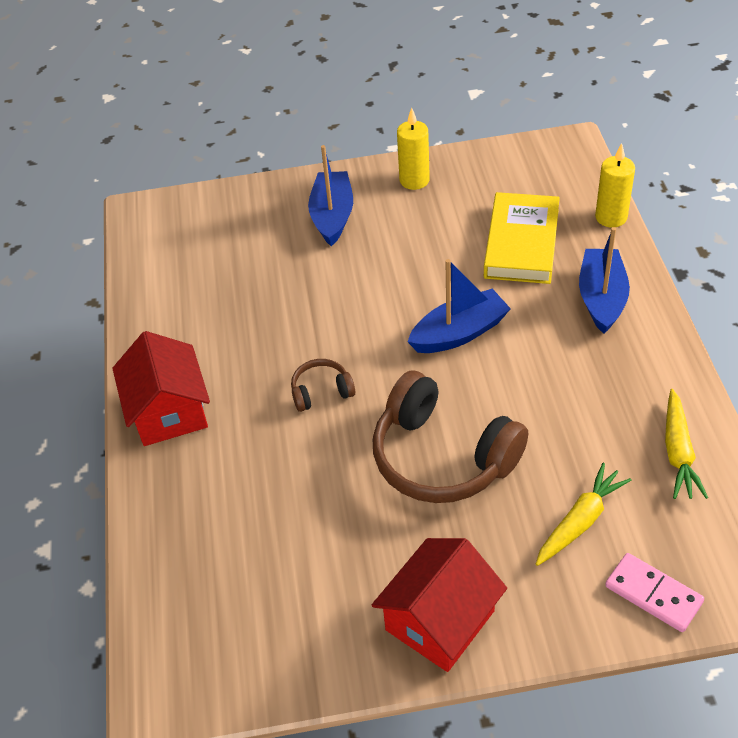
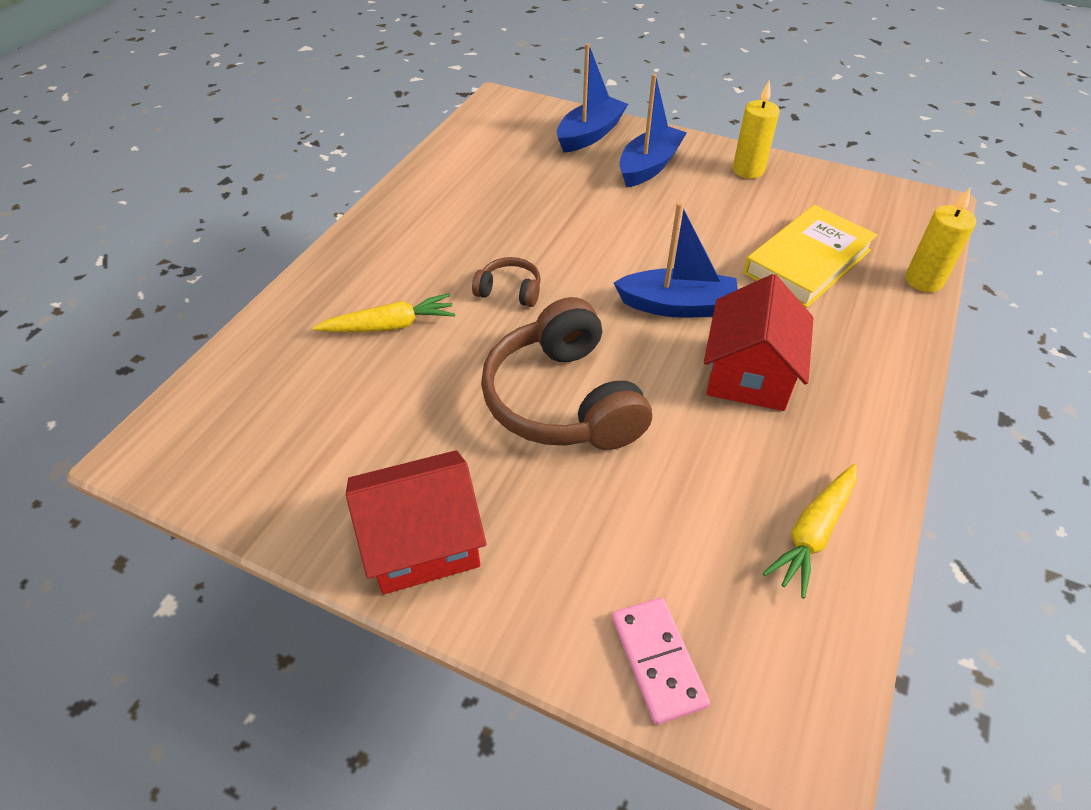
camera: 30 degrees right, 0 degrees up
red house [112,331,210,446] -> red house moved to [704,274,813,411]
yellow carrot [536,463,631,566] -> yellow carrot moved to [313,293,455,332]
blue boat [579,227,630,334] -> blue boat moved to [557,43,628,153]

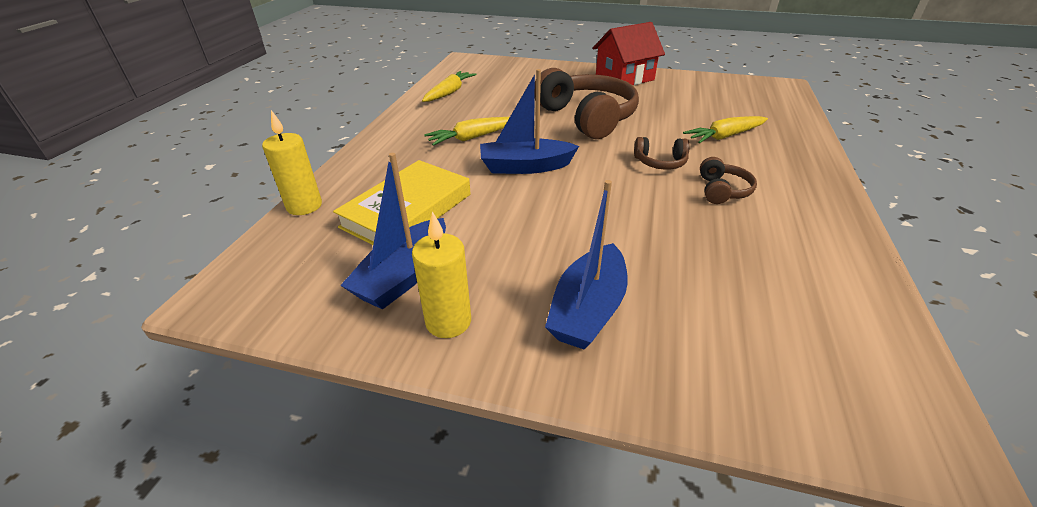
camera: 170 degrees right, 10 degrees down
blue boat [557,43,628,153] -> blue boat moved to [340,153,446,309]
pink domino [612,598,710,725] -> none
red house [704,274,813,411] -> yellow carrot [424,117,510,146]
none -> brown headphones [700,157,757,204]

